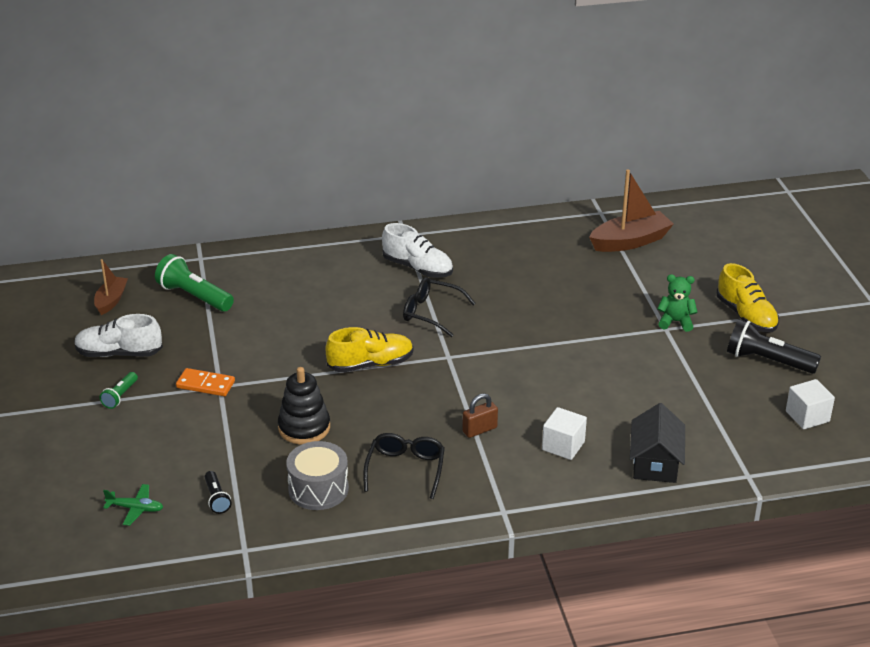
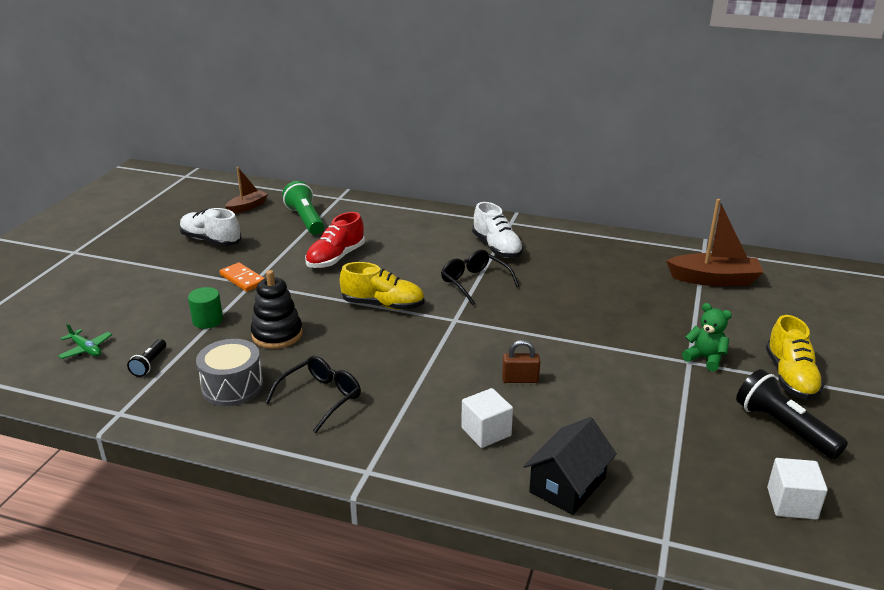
camera: 30 degrees right, 5 degrees down
green flashlight [100,372,138,409] -> none
brown padlock [462,393,498,438] -> brown padlock moved to [502,340,541,383]
none -> green cylinder [188,287,223,329]
none -> red shoe [305,212,365,268]

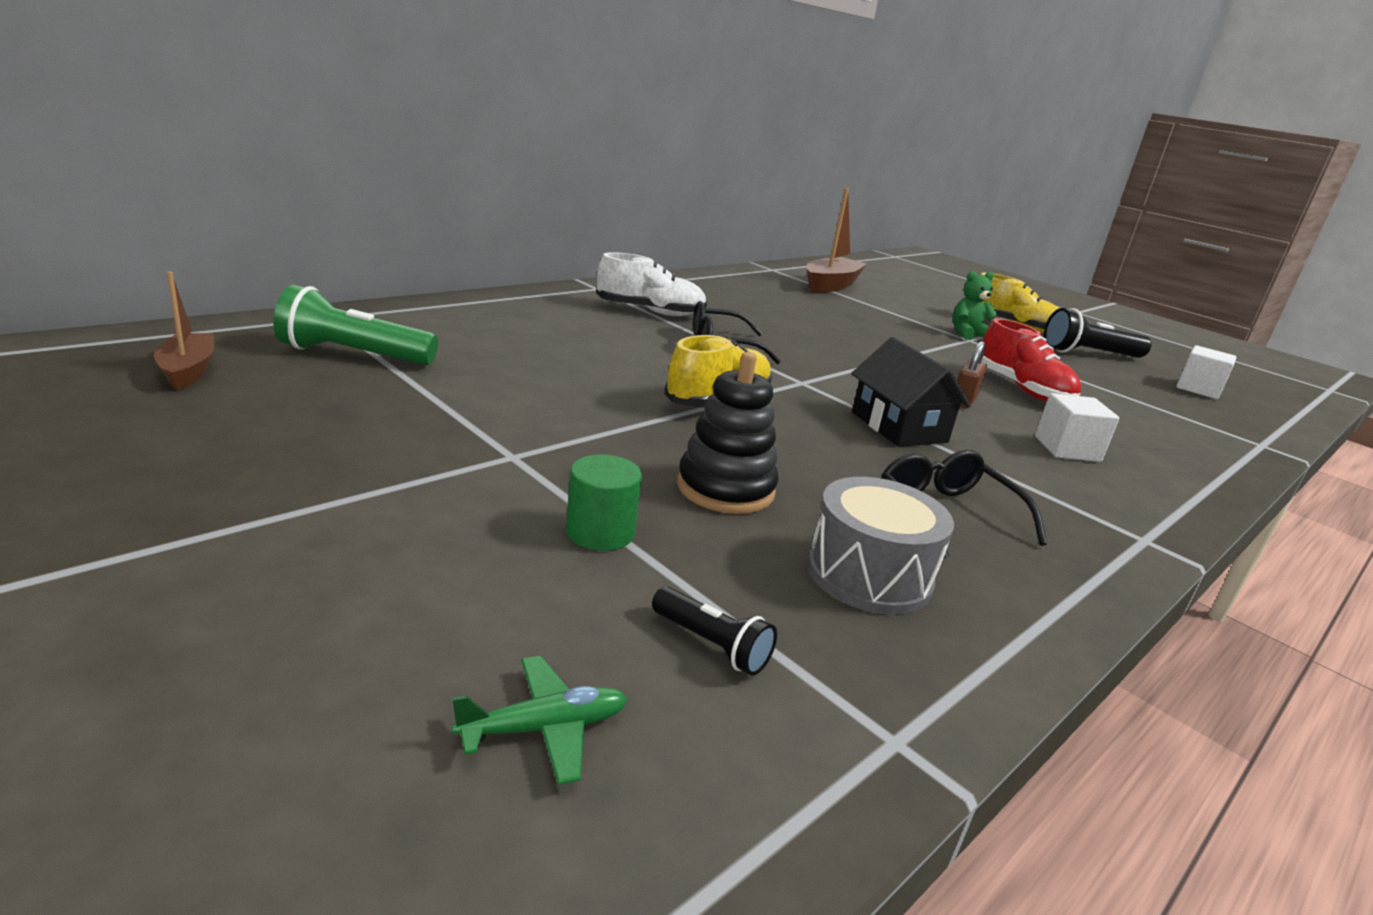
camera: 65 degrees left, 5 degrees down
white shoe [179,208,241,246] -> none
orange domino [220,262,265,292] -> none
red shoe [305,212,365,268] -> red shoe moved to [981,318,1081,402]
black house [523,417,617,515] -> black house moved to [851,337,970,447]

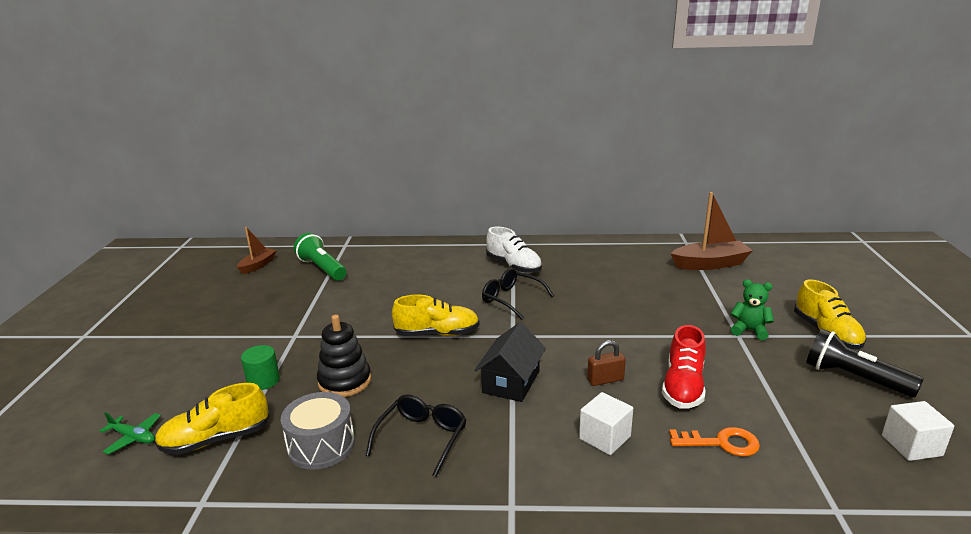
camera: 50 degrees right, 0 degrees up
black flashlight [652,587,777,675] -> yellow shoe [154,383,270,455]
none -> orange key [669,427,760,456]

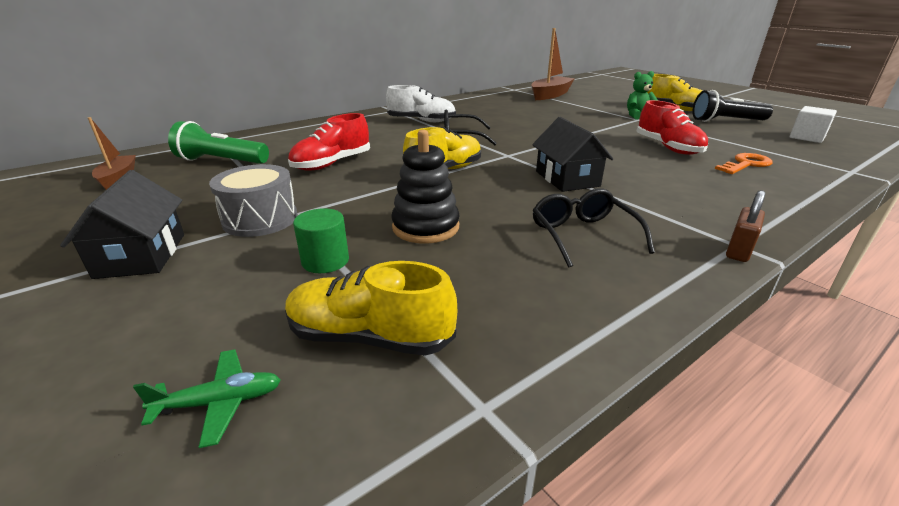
camera: 40 degrees left, 5 degrees up
yellow shoe [154,383,270,455] -> yellow shoe turned 75 degrees clockwise [285,261,457,356]
grey drum [281,392,355,470] -> grey drum moved to [209,164,298,237]
white cube [579,392,633,455] -> none
brown padlock [587,340,626,386] -> brown padlock moved to [726,190,765,262]
none -> black house [60,170,184,279]
none -> red shoe [288,113,370,171]

